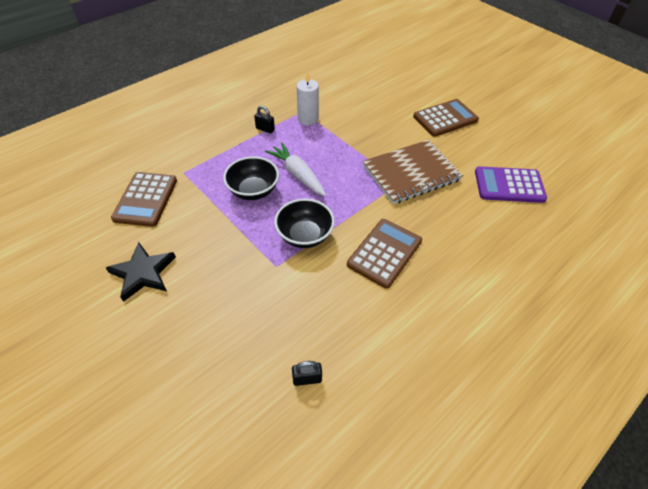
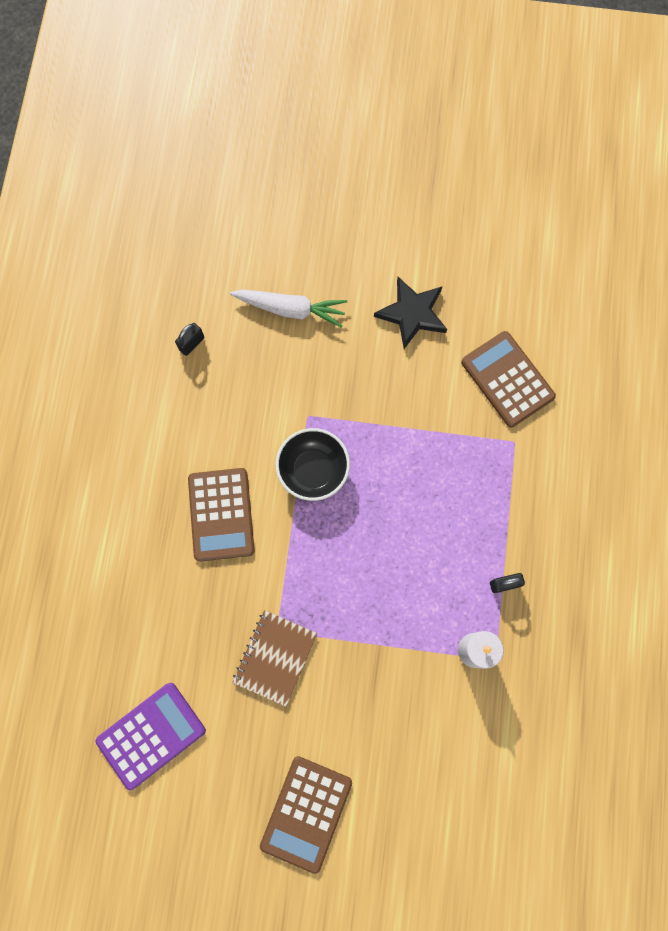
camera: 140 degrees right, 25 degrees up
black bowl [223,156,279,200] -> none
white carrot [265,142,326,196] -> white carrot moved to [230,290,347,328]
brown notebook [363,140,463,204] -> brown notebook [232,610,317,707], size x0.66

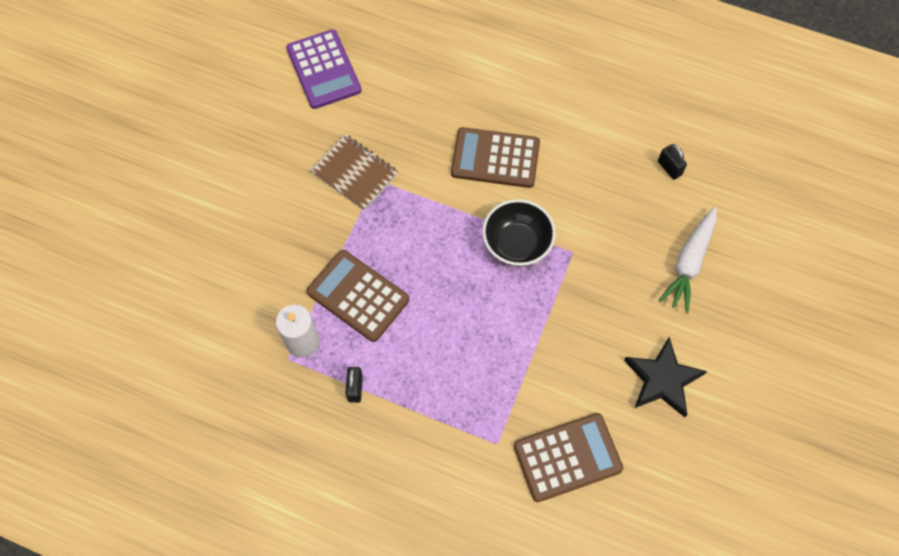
camera: 105 degrees right, 10 degrees down
brown calculator [260,756,352,874] -> brown calculator moved to [307,250,409,342]

